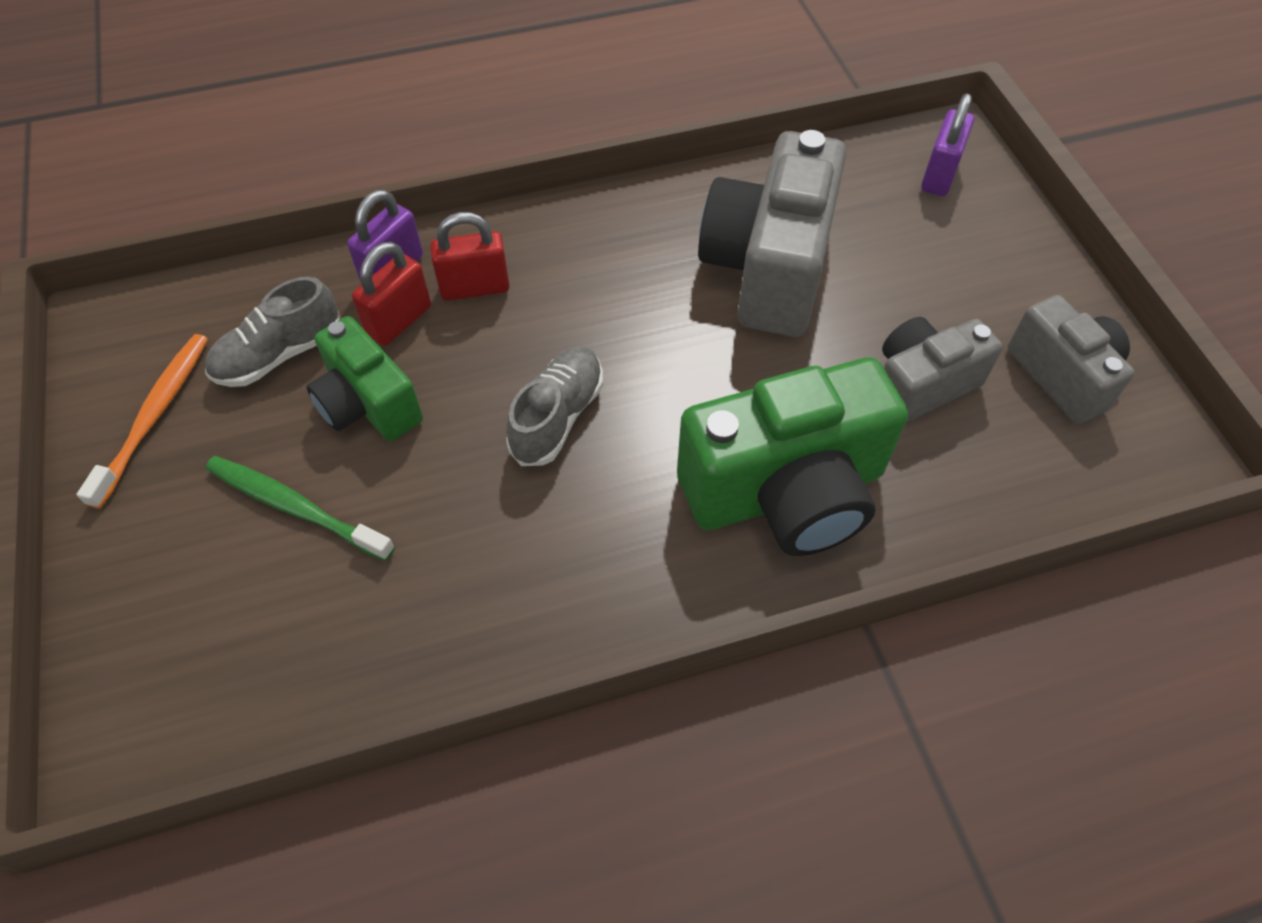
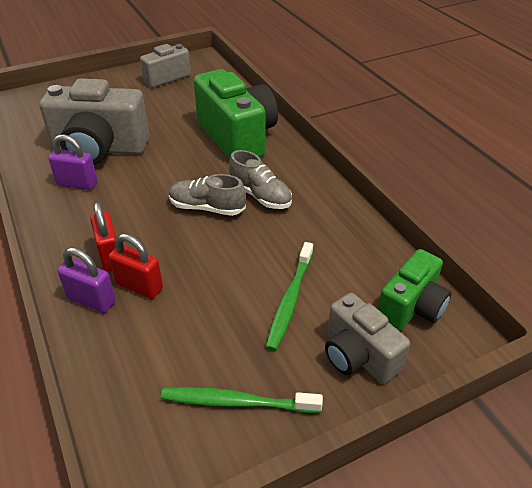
camera: 100 degrees left, 15 degrees down
orange toothbrush [76,334,208,509] -> green toothbrush [161,387,323,413]
grey shoe [205,277,340,387] -> grey shoe moved to [229,150,292,209]
green camera [306,316,423,441] -> green camera moved to [378,249,452,331]
grey camera [882,317,1003,423] -> grey camera moved to [325,293,410,384]
purple padlock [921,93,974,196] -> purple padlock moved to [48,134,97,190]

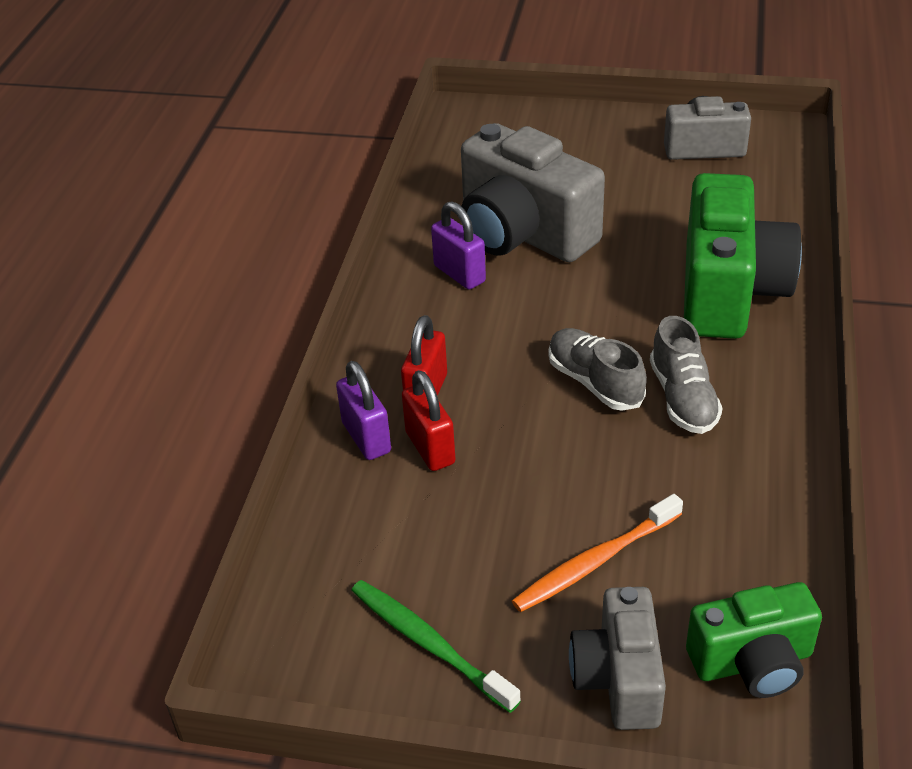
camera: 40 degrees right, 0 degrees up
green toothbrush [266,242,313,351] -> orange toothbrush [512,494,683,612]

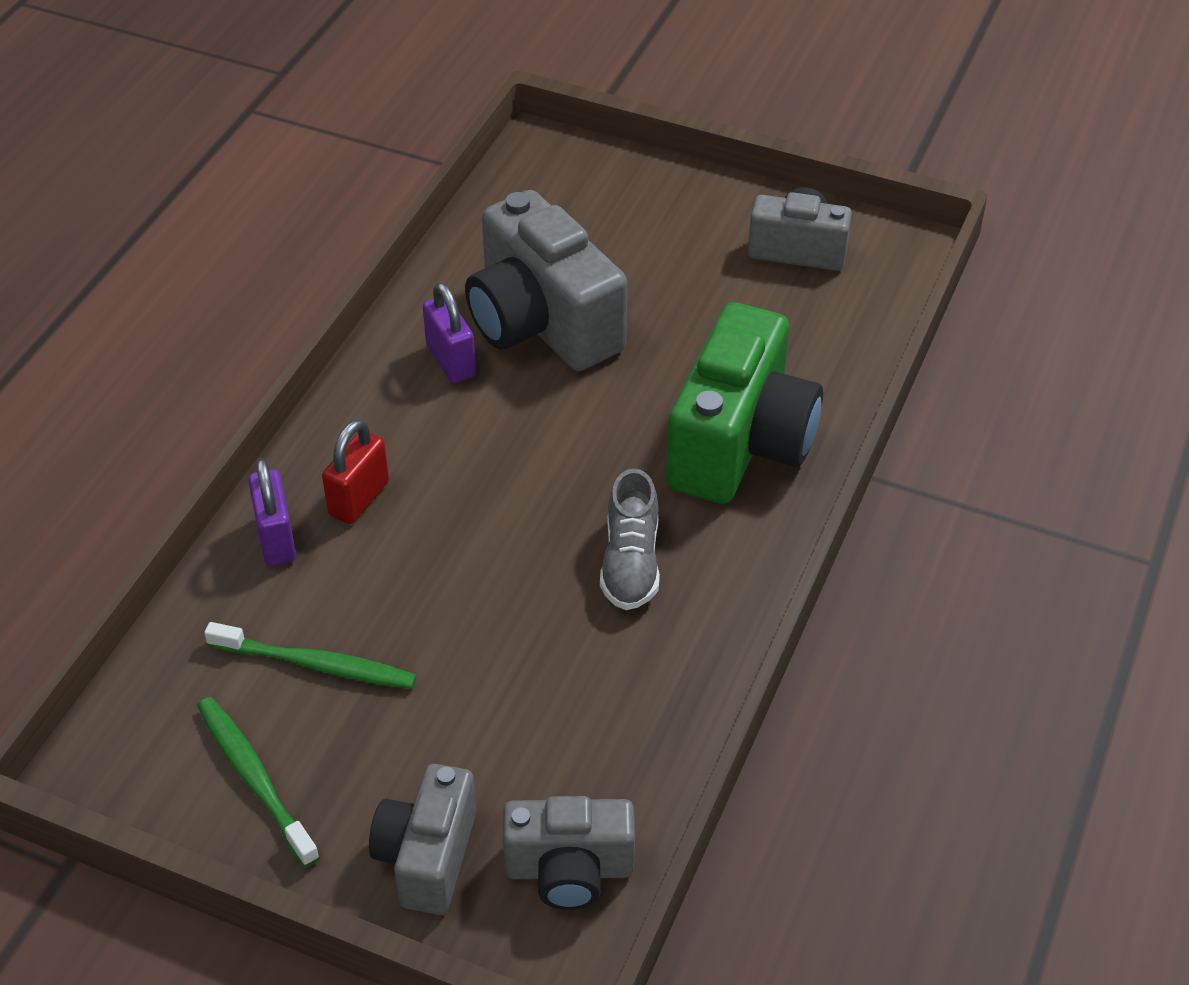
camera: 10 degrees right, 5 degrees up
red padlock [402,370,456,471] -> none
orange toothbrush [512,494,683,612] -> none
grey shoe [548,328,647,411] -> none
green camera [686,582,822,698] -> grey camera [503,796,635,910]
none -> green toothbrush [204,622,417,689]

